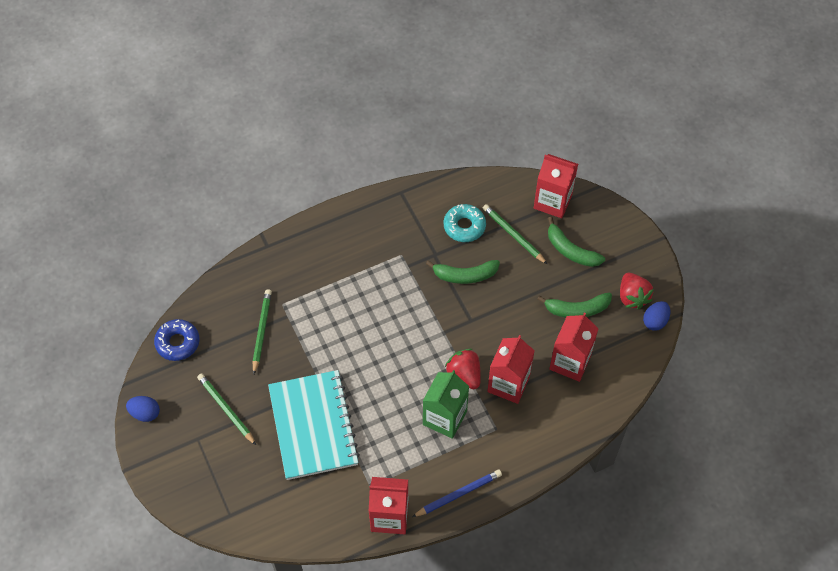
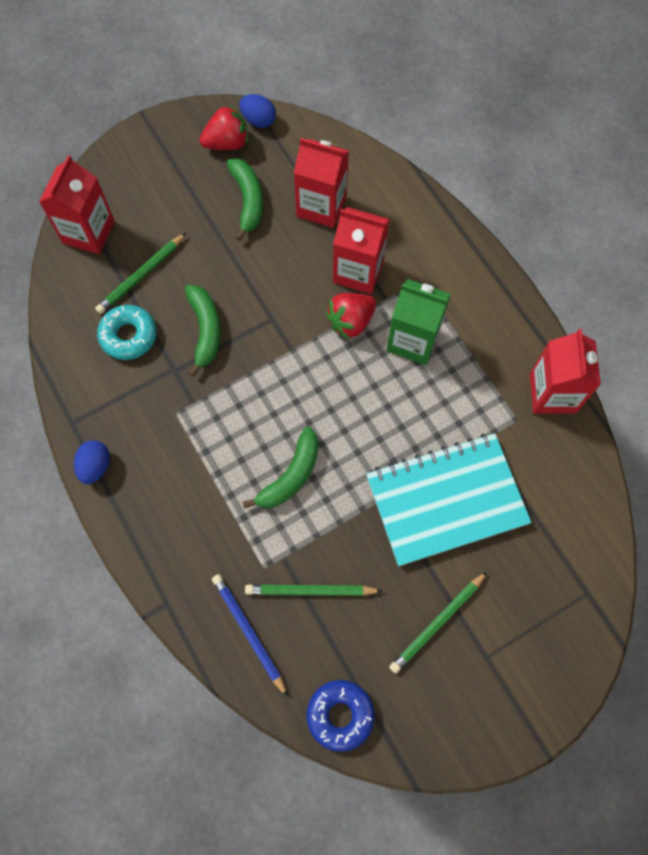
camera: 95 degrees left, 10 degrees up
blue egg [126,396,160,422] -> blue egg moved to [74,440,110,484]
blue pencil [412,470,502,517] -> blue pencil moved to [212,574,288,697]
green banana [548,217,605,267] -> green banana moved to [243,427,319,508]

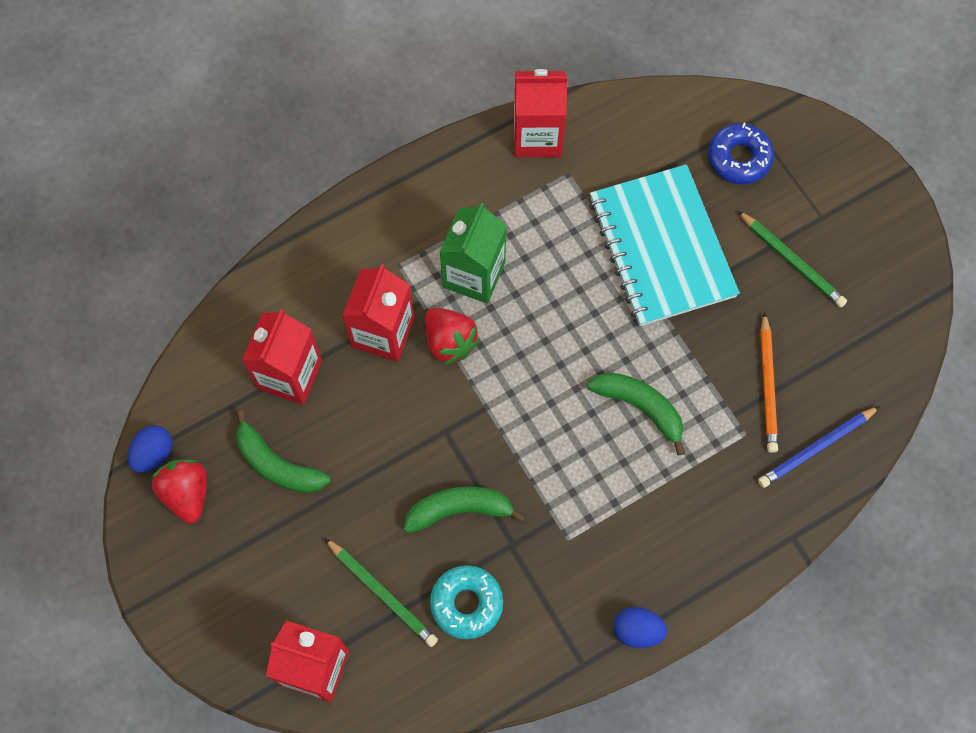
camera: 90 degrees left, 0 degrees up
green banana [227,158,263,241] -> green banana turned 135 degrees counterclockwise [236,410,330,493]
green pencil [245,584,382,596] -> orange pencil [760,312,778,453]
blue donut [307,680,375,752] -> blue donut moved to [708,123,774,184]

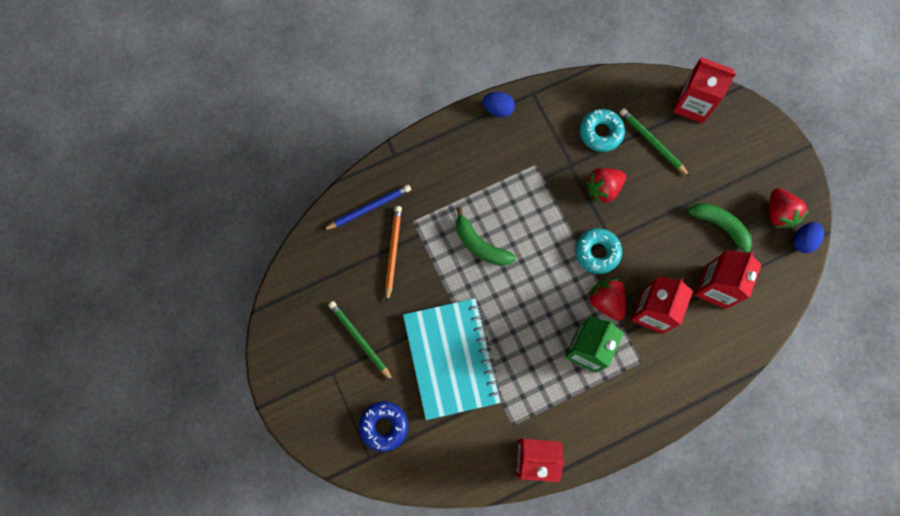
camera: 175 degrees left, 5 degrees up
green banana [404,486,526,533] -> red strawberry [585,168,626,205]
none -> turquoise donut [575,228,622,274]

